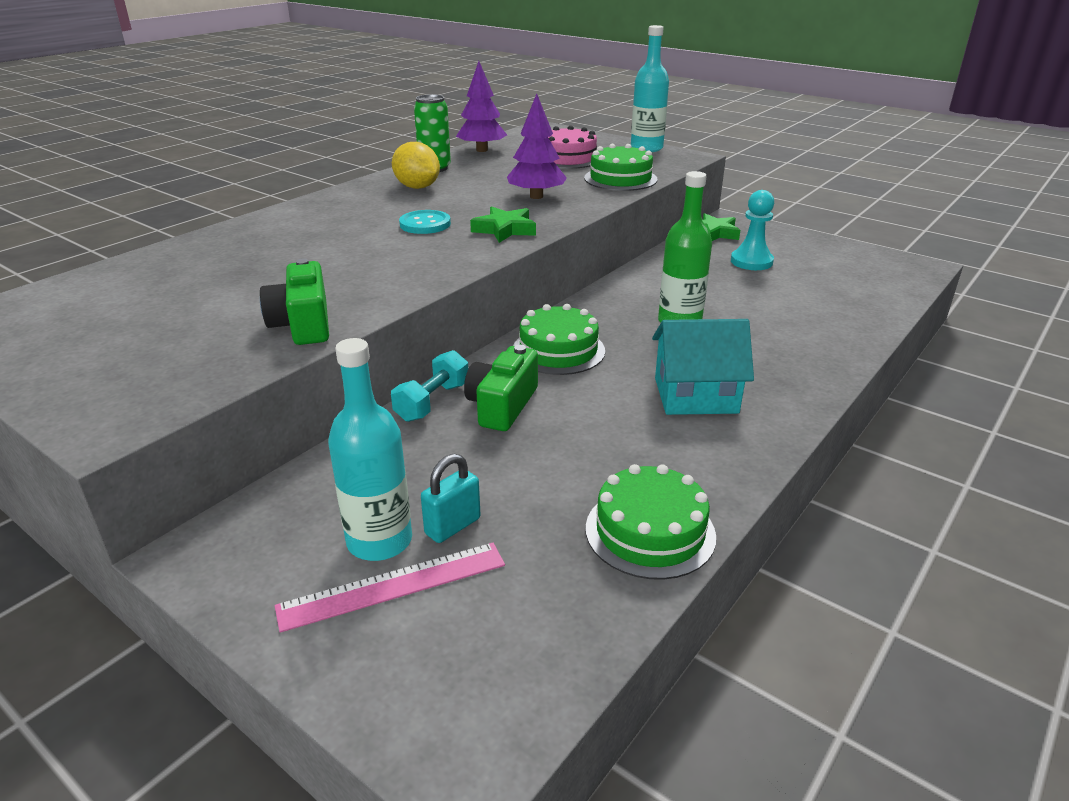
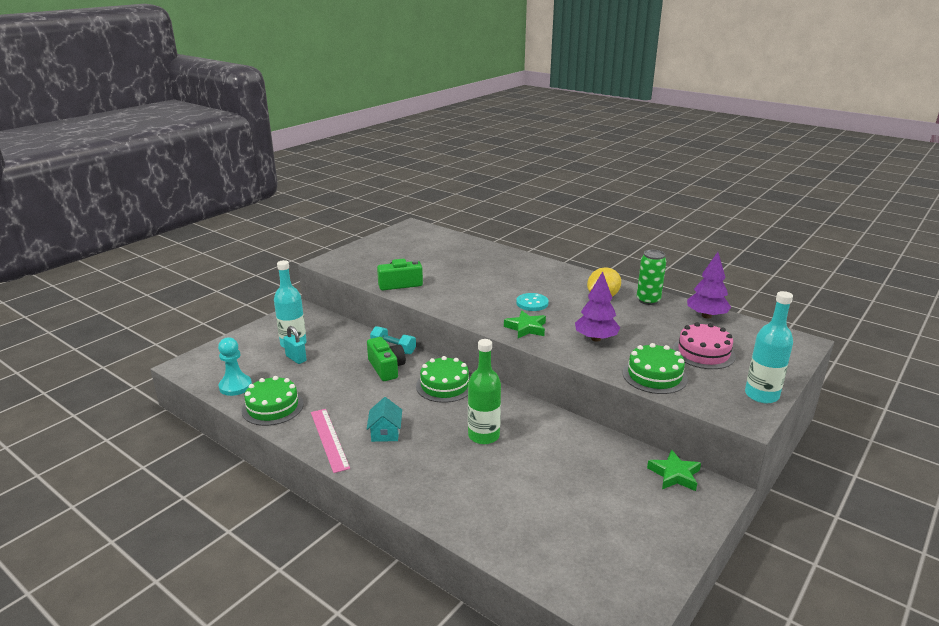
camera: 90 degrees right, 5 degrees down
pink ruler [275,543,505,633] -> pink ruler moved to [311,409,350,473]
green camera [464,345,538,431] -> green camera turned 45 degrees clockwise [367,337,406,381]
turquoise house [652,319,754,415] -> turquoise house [367,397,402,442], size x0.62
turquoise pawn [731,190,774,270] -> turquoise pawn moved to [218,337,252,396]

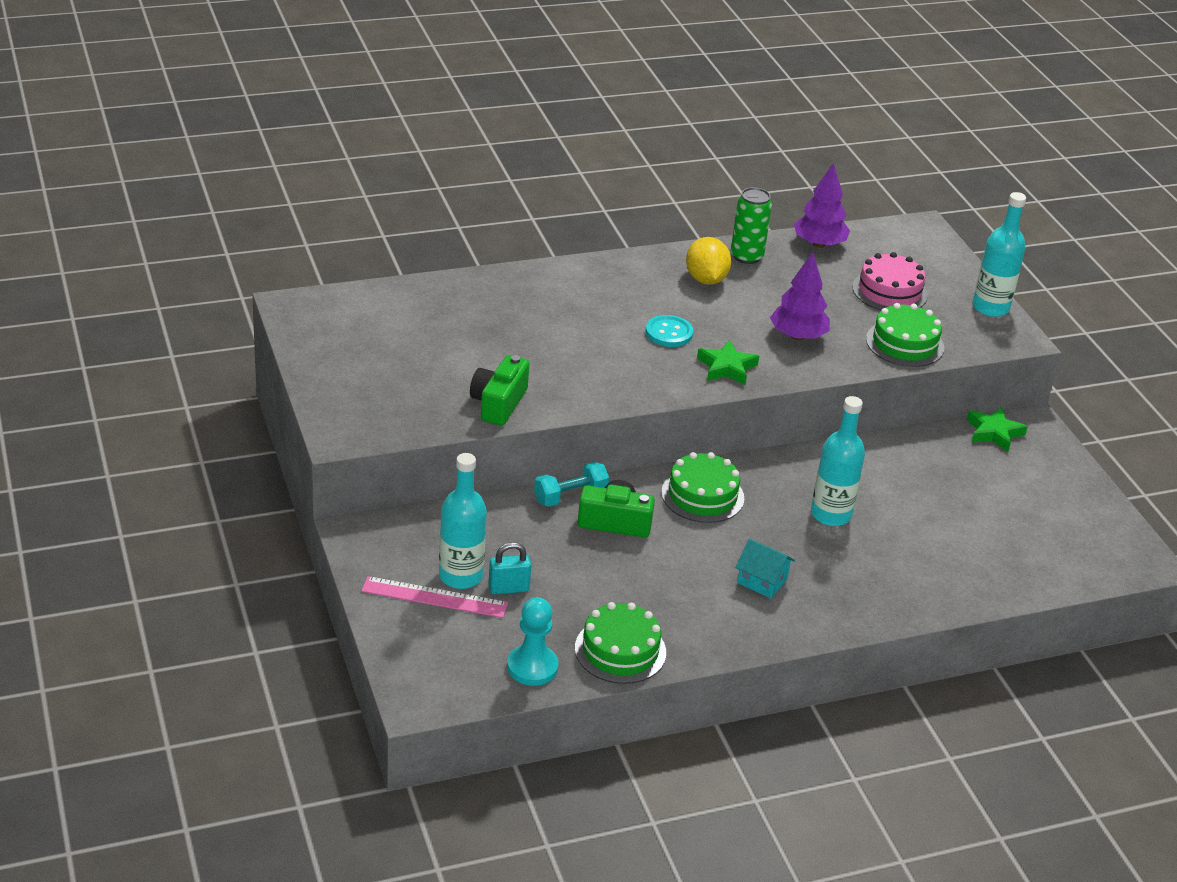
camera: 60 degrees left, 10 degrees up
pink ruler [311,409,350,473] -> pink ruler moved to [361,576,508,618]
green bottle [468,339,501,444] -> turquoise bottle [811,396,865,526]

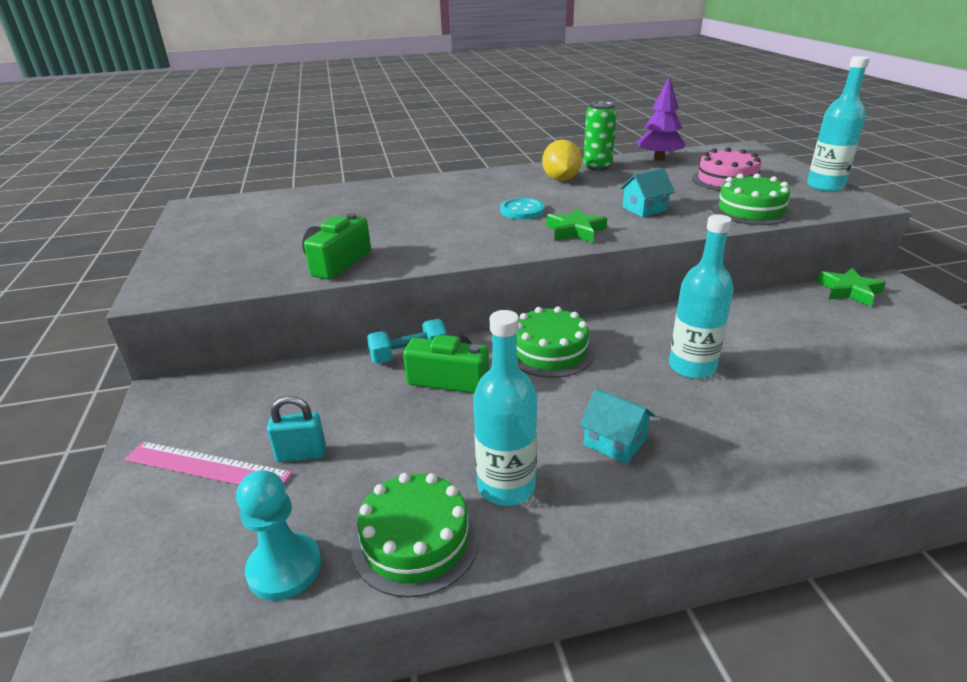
camera: 10 degrees right, 5 degrees down
turquoise bottle [439,453,487,589] -> turquoise bottle moved to [473,310,537,506]
purple tree [770,252,830,340] -> turquoise house [620,168,675,217]

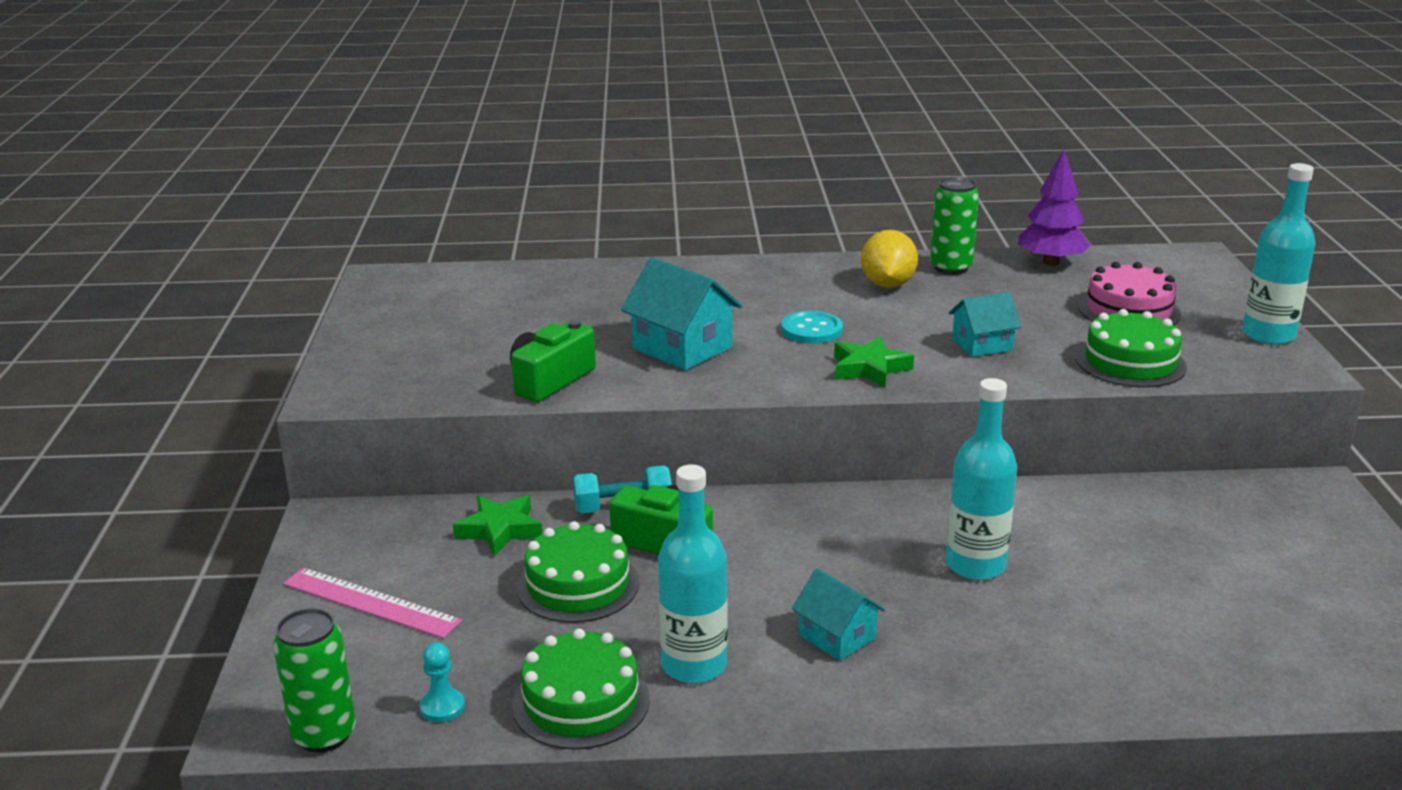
camera: 10 degrees right, 5 degrees down
turquoise pawn [236,470,322,601] -> turquoise pawn [420,643,465,722], size x0.58
turquoise padlock [267,396,326,462] -> none
green cake [517,306,595,378] -> green cake moved to [517,521,639,623]
green star [817,268,886,306] -> green star moved to [453,495,542,556]
none -> green can [273,608,356,753]
none -> turquoise house [621,258,742,370]

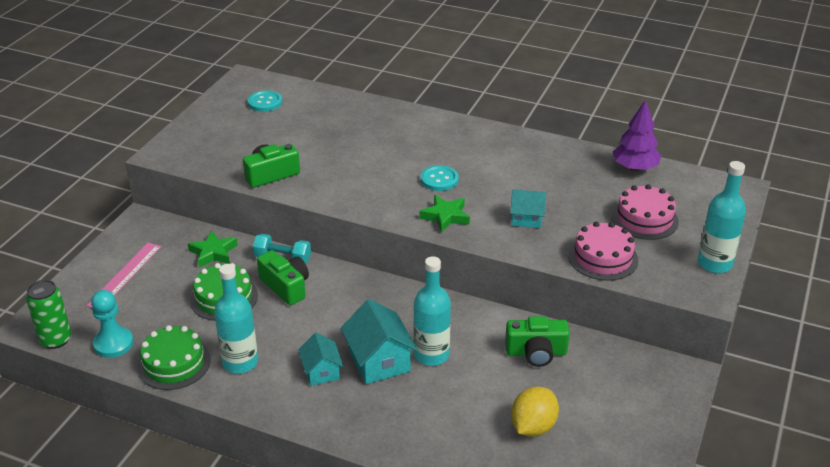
camera: 25 degrees right, 10 degrees up
pink ruler [283,567,462,638] -> pink ruler turned 60 degrees clockwise [86,243,161,308]
turquoise pawn [420,643,465,722] -> turquoise pawn [91,290,133,358], size x1.71
turquoise house [621,258,742,370] -> turquoise house moved to [341,299,418,384]
yellow lemon [861,230,918,288] -> yellow lemon moved to [511,387,559,437]
green can [930,177,979,275] -> none
green cake [1076,309,1187,388] -> pink cake [568,222,638,281]
none -> turquoise button [248,90,282,112]
none -> green camera [505,316,570,367]

